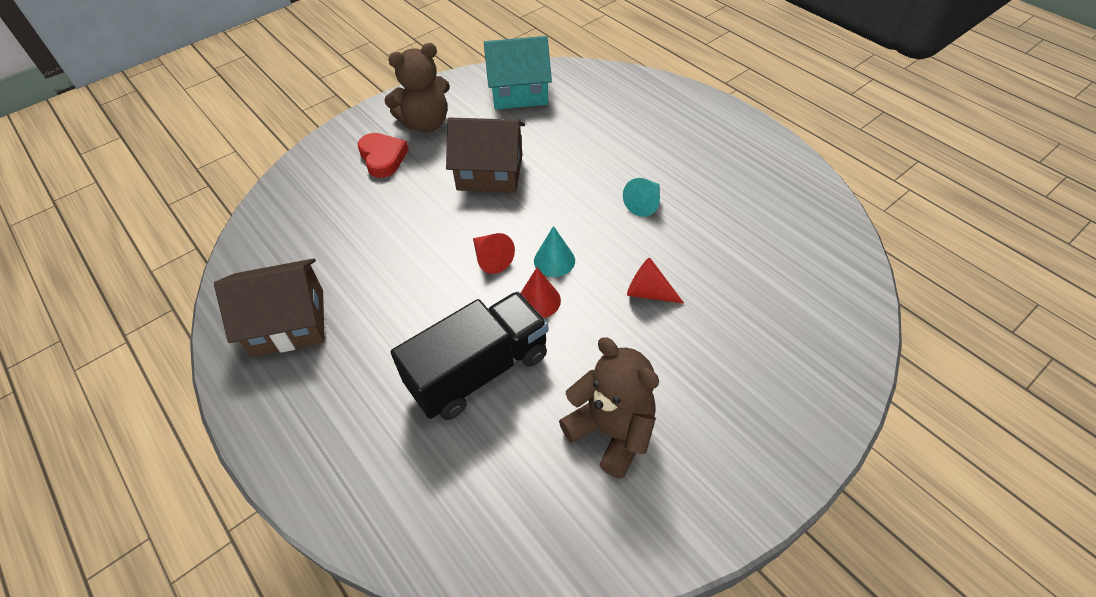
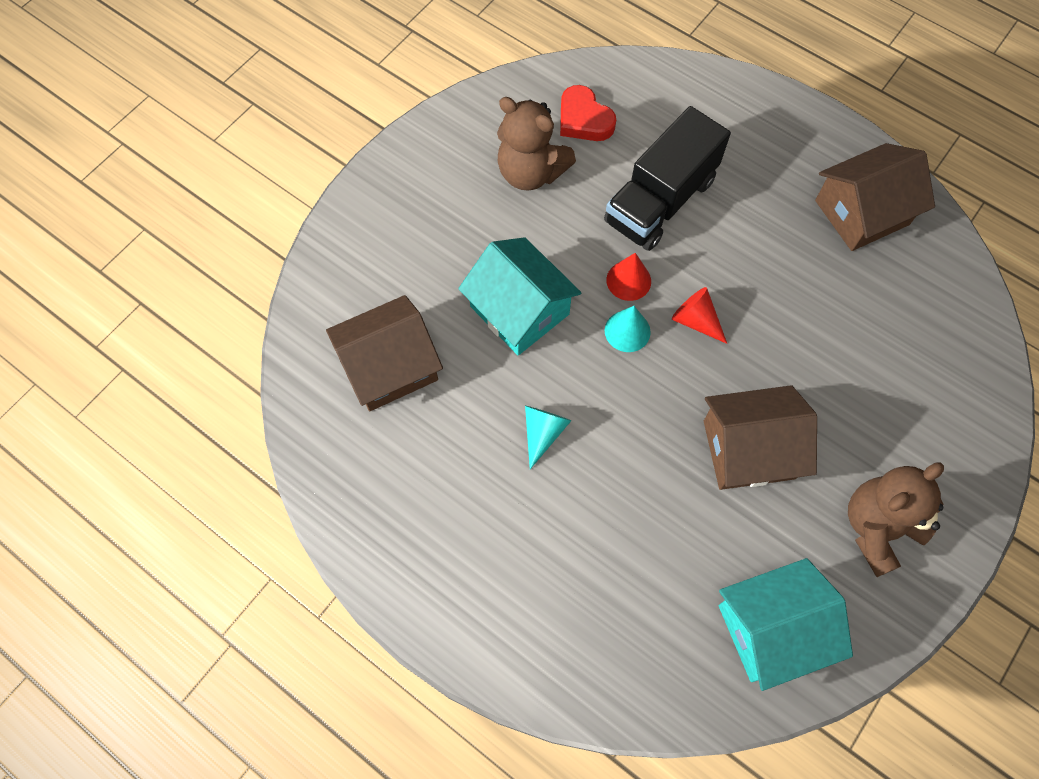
camera: 165 degrees right, 15 degrees up
red heart [358,133,409,178] -> red heart moved to [560,85,616,141]
red cone [627,258,684,304] -> turquoise house [458,237,581,355]
none -> brown house [326,295,443,411]

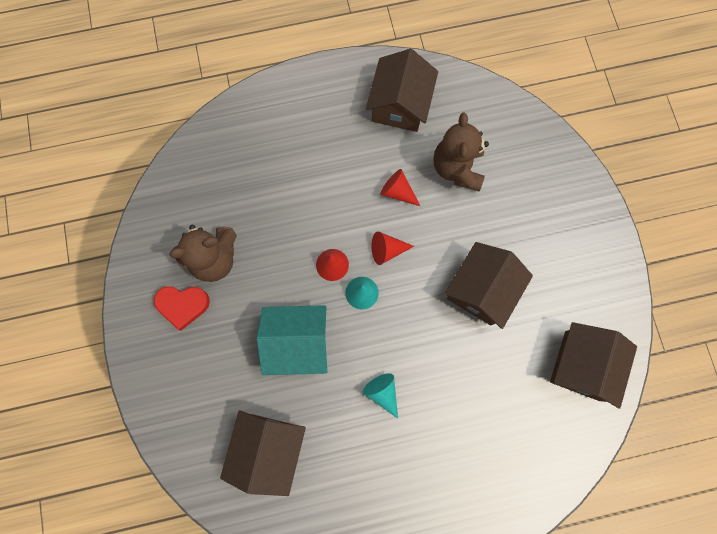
camera: 50 degrees left, 10 degrees up
red heart [560,85,616,141] -> red heart moved to [154,286,210,331]
black truck [604,106,731,251] -> none
turquoise house [719,558,853,691] -> brown house [550,322,637,409]
brown teddy bear [848,463,944,577] -> brown teddy bear moved to [433,113,489,191]
none -> red cone [380,169,420,206]

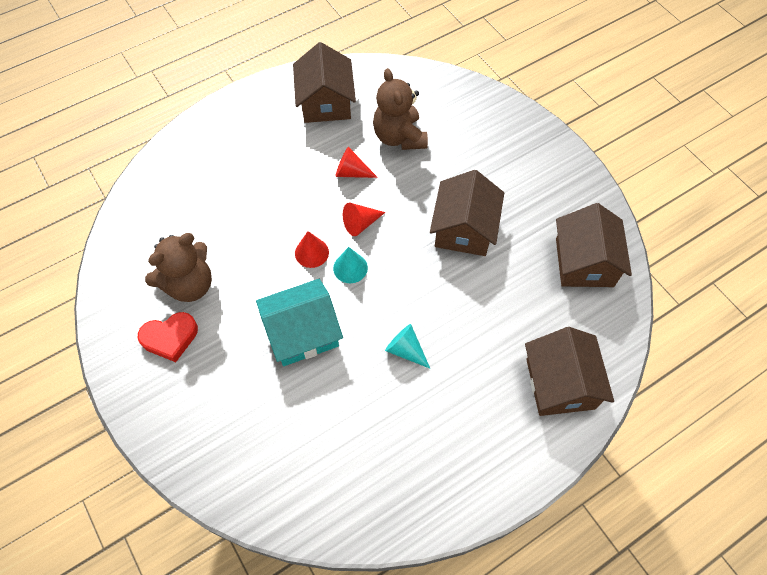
camera: 20 degrees left, 15 degrees down
brown house [220,411,306,496] -> brown house moved to [525,327,614,416]

